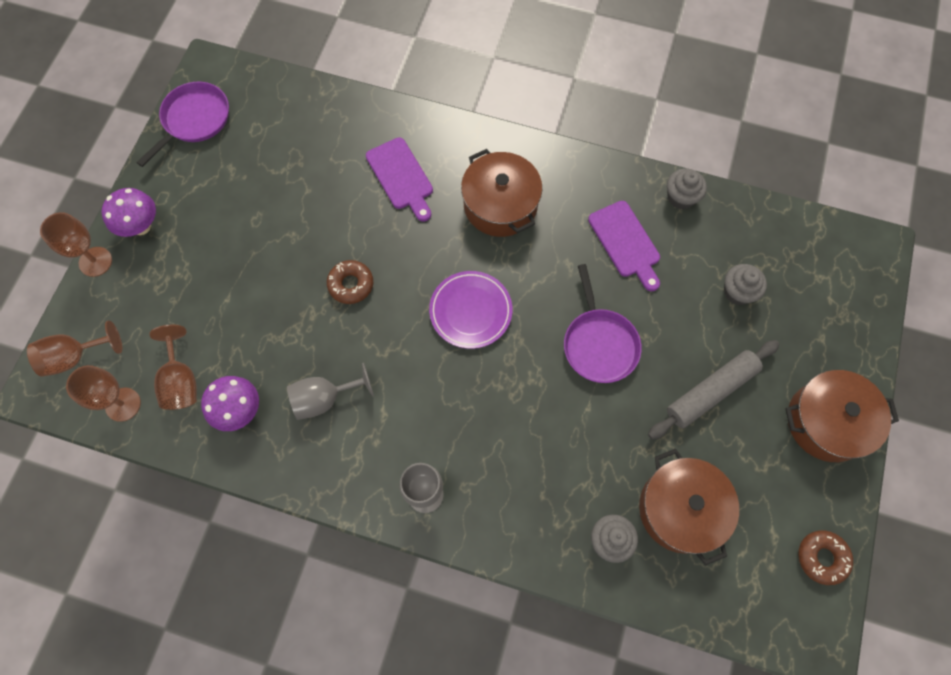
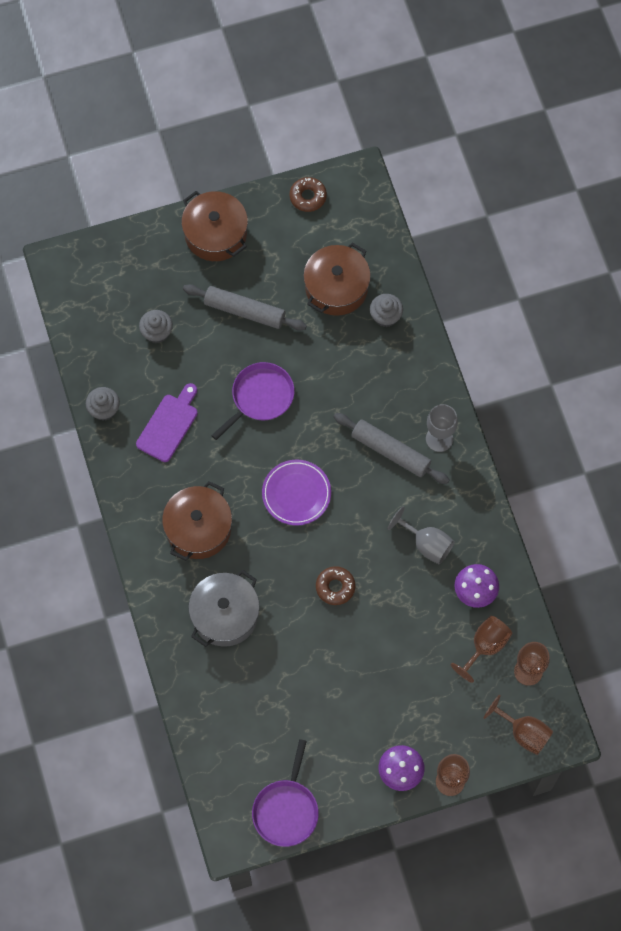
camera: 125 degrees left, 0 degrees up
purple pan [136,82,229,167] -> purple pan turned 75 degrees counterclockwise [252,739,319,847]
purple cutting board [366,137,433,222] -> grey pot [188,570,260,647]
none -> grey rolling pin [334,413,450,484]

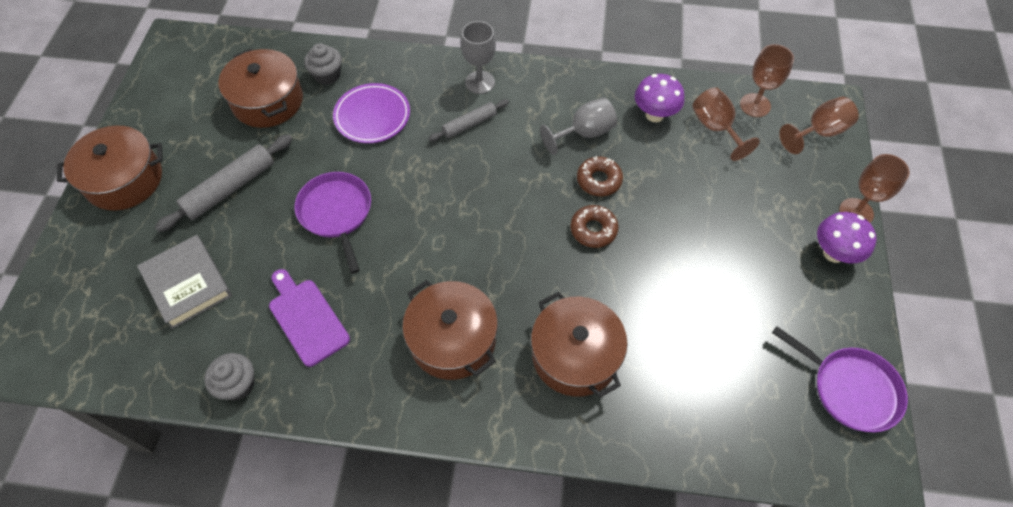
camera: 65 degrees left, 10 degrees down
grey cupcake [139,310,173,343] -> grey book [137,235,232,329]
grey pot [188,570,260,647] -> brown pot [531,292,627,398]
purple plate [262,460,331,525] -> purple plate moved to [333,83,410,143]
brown donut [290,177,327,212] -> brown donut moved to [577,156,623,196]
grey rolling pin [334,413,450,484] -> grey rolling pin [429,99,509,141], size x0.61

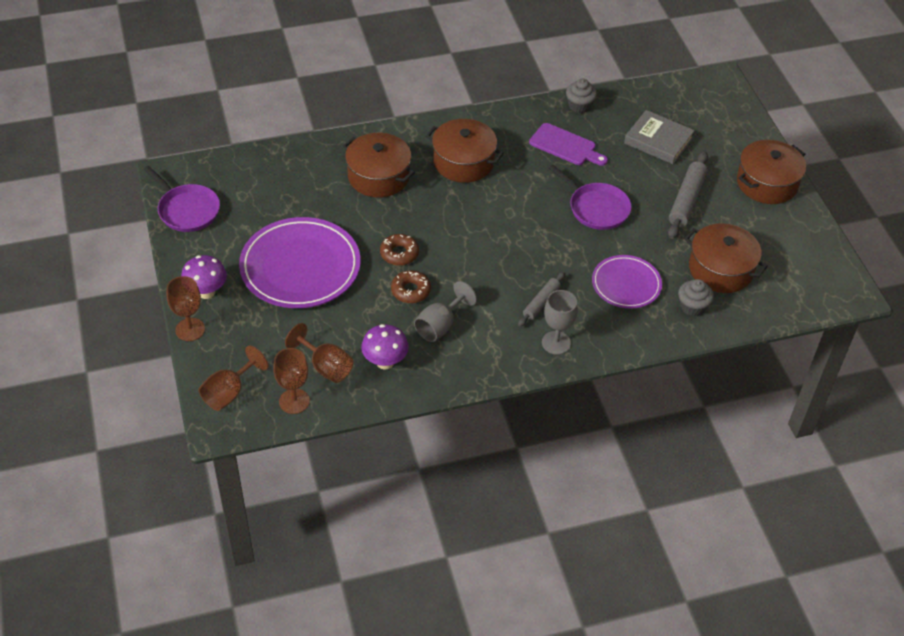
camera: 155 degrees right, 10 degrees down
purple pan [772,326,908,432] -> purple pan turned 150 degrees counterclockwise [144,166,220,232]
none -> purple plate [239,217,361,308]

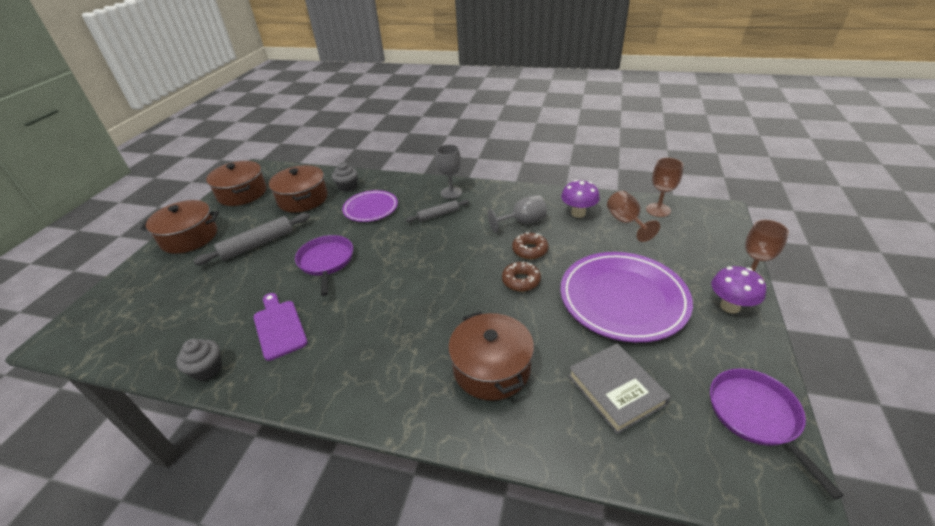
camera: 145 degrees left, 10 degrees down
brown goblet [199,346,268,411] -> none
brown pot [426,119,504,183] -> brown pot moved to [206,161,267,206]
grey book [624,110,695,164] -> grey book moved to [568,343,671,434]

